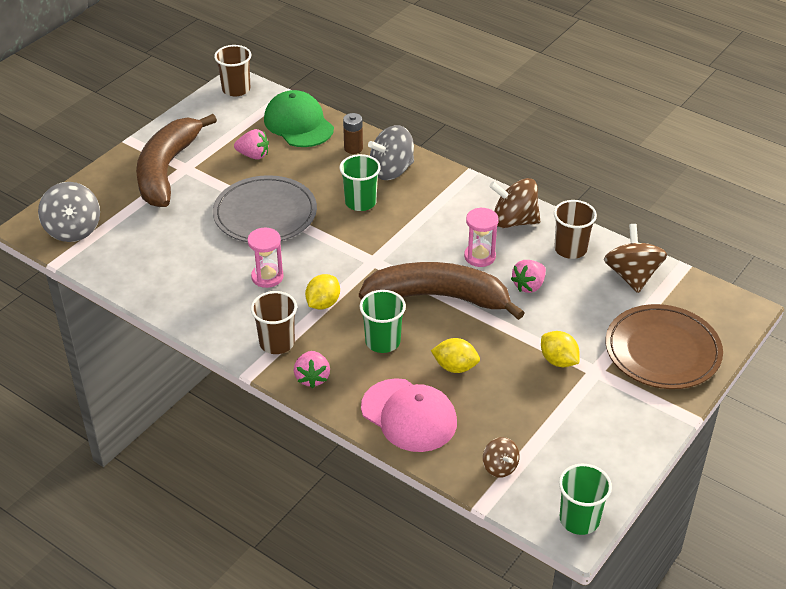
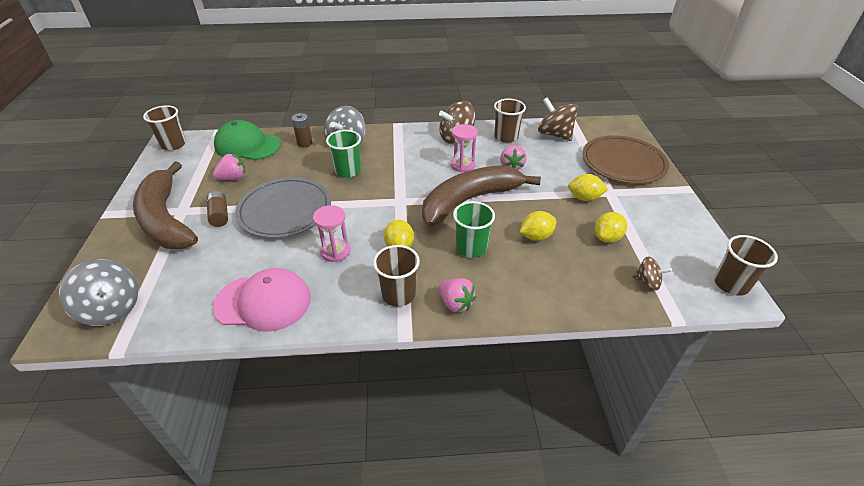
camera: 40 degrees left, 0 degrees up
pink cap [361,378,457,452] -> pink cap moved to [213,268,311,332]
green cup [559,464,612,535] -> brown cup [714,235,778,296]
none -> brown battery [207,191,228,227]
none -> yellow lemon [595,212,627,243]

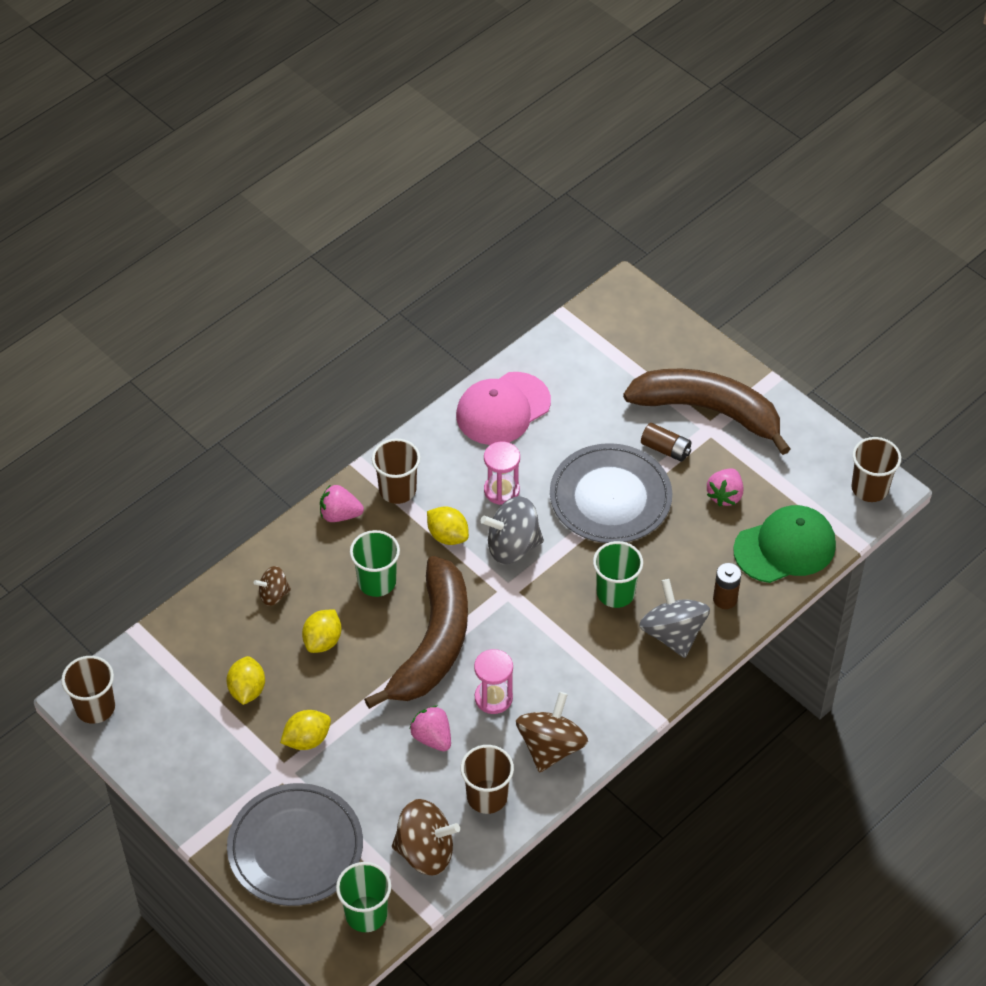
camera: 140 degrees right, 10 degrees up
grey spinning top [59,259,139,326] -> grey spinning top moved to [481,496,544,564]
brown plate [582,135,669,184] -> grey plate [227,783,363,906]
brown spinning top [632,256,672,291] -> brown spinning top moved to [254,566,291,606]
none -> green cup [336,862,391,932]

